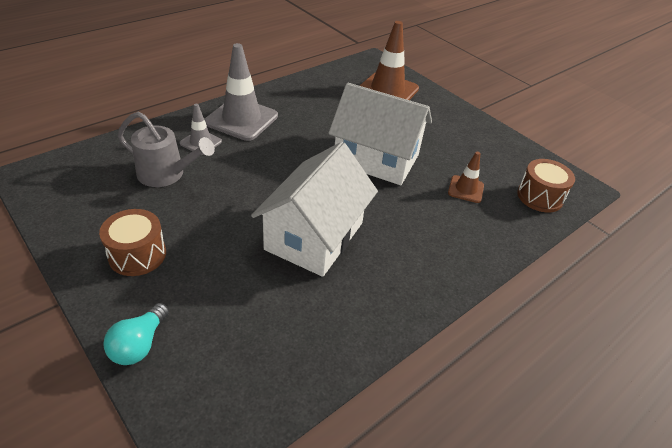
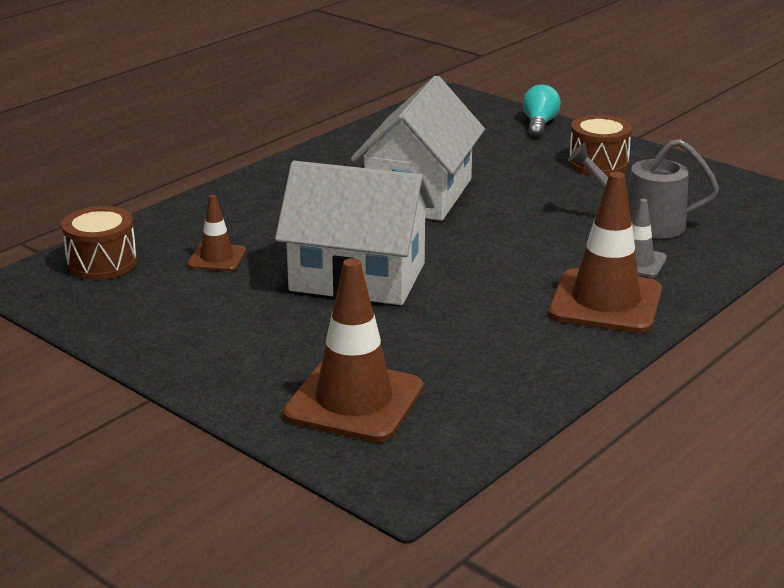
camera: 175 degrees right, 15 degrees down
grey traffic cone [204,43,278,141] -> brown traffic cone [549,172,662,333]

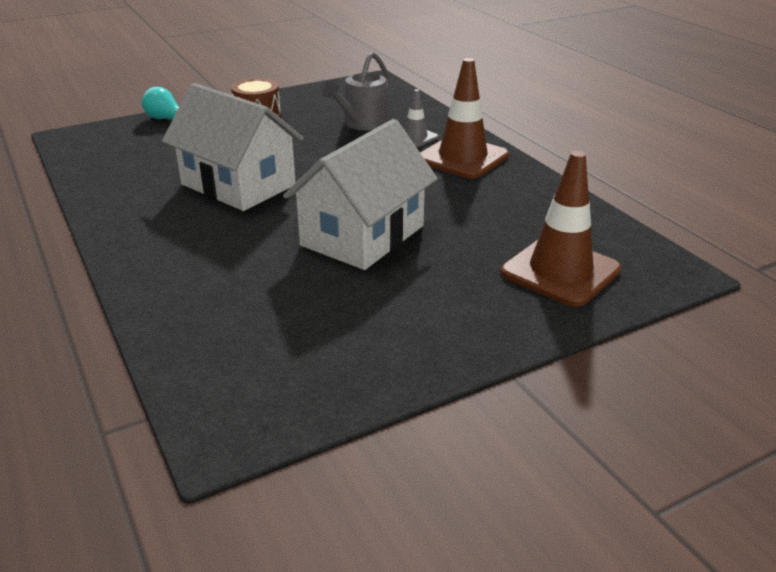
camera: 70 degrees left, 5 degrees up
brown drum [61,206,137,280] -> none
brown traffic cone [187,195,246,271] -> none

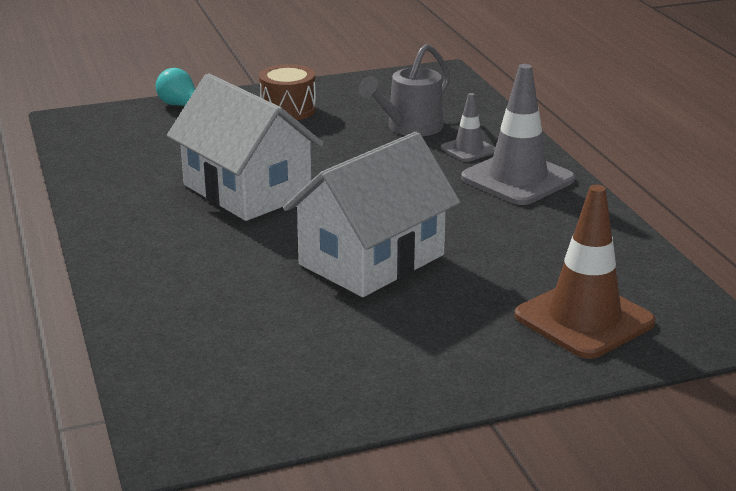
camera: 10 degrees right, 5 degrees down
brown traffic cone [420,58,509,179] -> grey traffic cone [461,64,575,205]

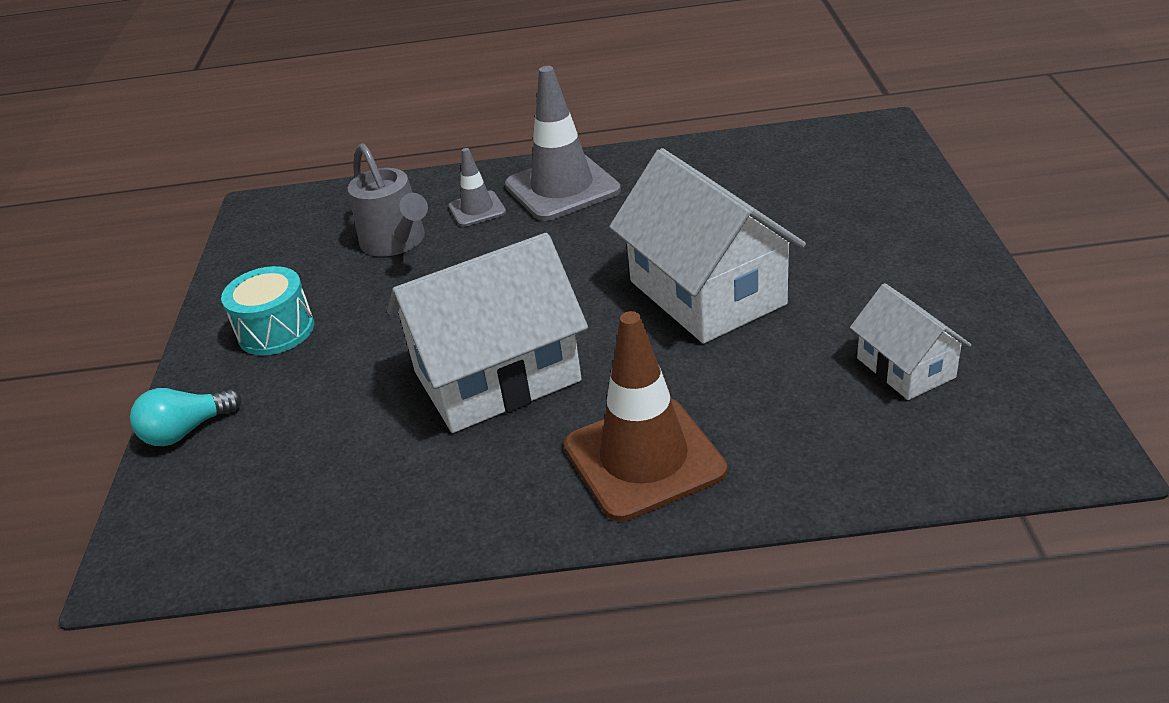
camera: 70 degrees left, 10 degrees up
brown drum [259,64,316,120] -> turquoise drum [221,266,314,355]
brown traffic cone [515,185,656,359] -> brown traffic cone moved to [564,311,727,521]
none -> white house [850,283,971,400]

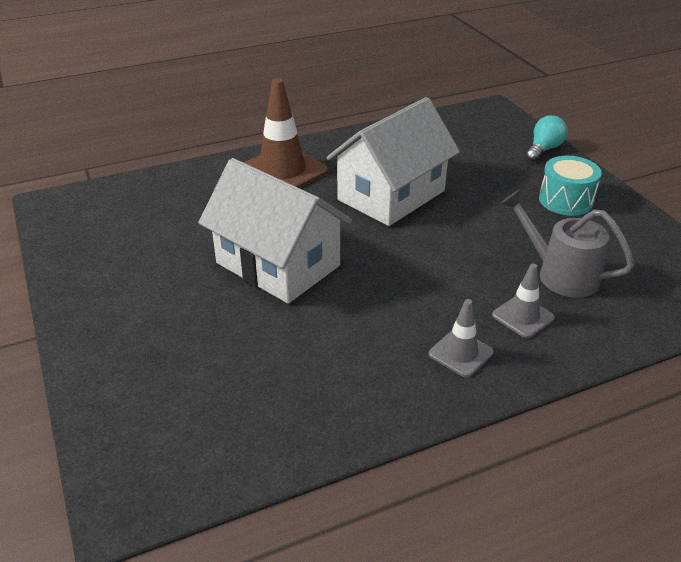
camera: 155 degrees right, 0 degrees up
grey traffic cone [505,66,621,221] -> grey traffic cone [429,299,494,377], size x0.52
white house [850,283,971,400] -> none

